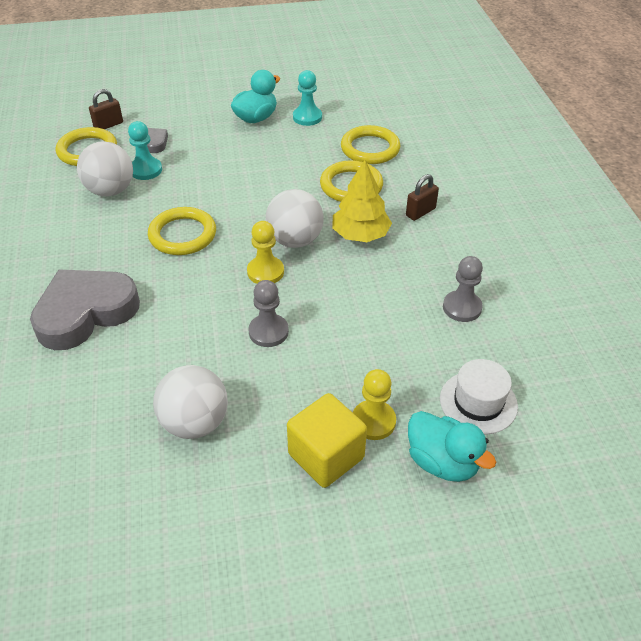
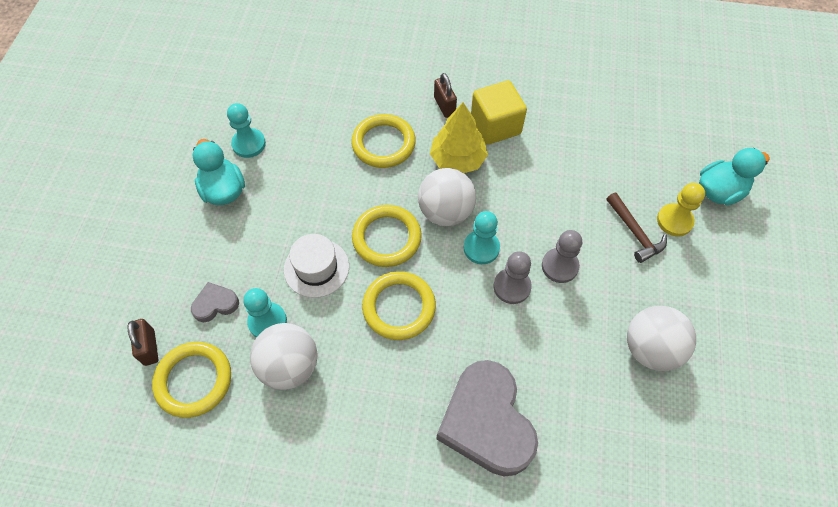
camera: 70 degrees left, 15 degrees up
yellow pawn [247,221,284,284] -> turquoise pawn [463,211,500,264]
yellow cube [287,393,367,488] -> yellow cube moved to [471,80,527,145]
yellow ring [341,125,400,164] -> yellow ring moved to [352,205,422,267]
white hat [440,359,518,435] -> white hat moved to [284,234,349,298]
grey pawn [443,256,483,322] -> grey pawn moved to [494,251,532,304]
none -> brown hammer [607,193,667,263]

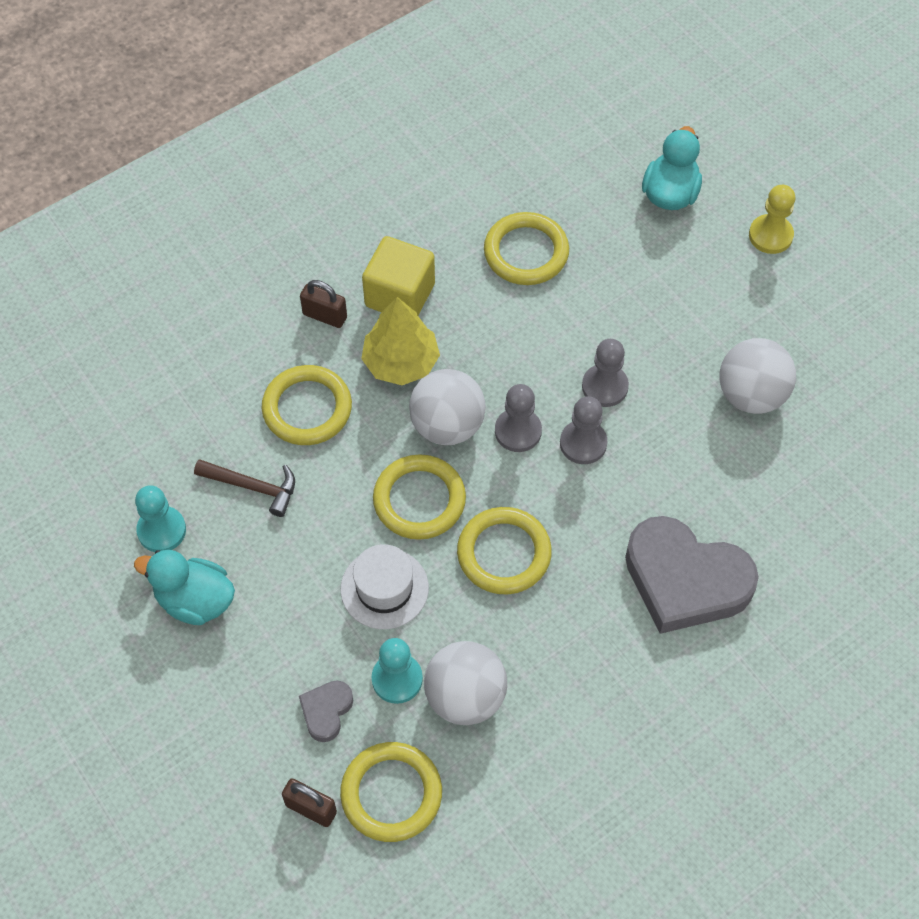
camera: 45 degrees left, 0 degrees up
turquoise pawn [463,211,500,264] -> grey pawn [495,384,542,452]
brown hammer [607,193,667,263] -> brown hammer moved to [194,459,295,517]
yellow pawn [657,183,705,236] -> yellow pawn moved to [749,185,795,254]
none -> yellow ring [484,212,569,285]

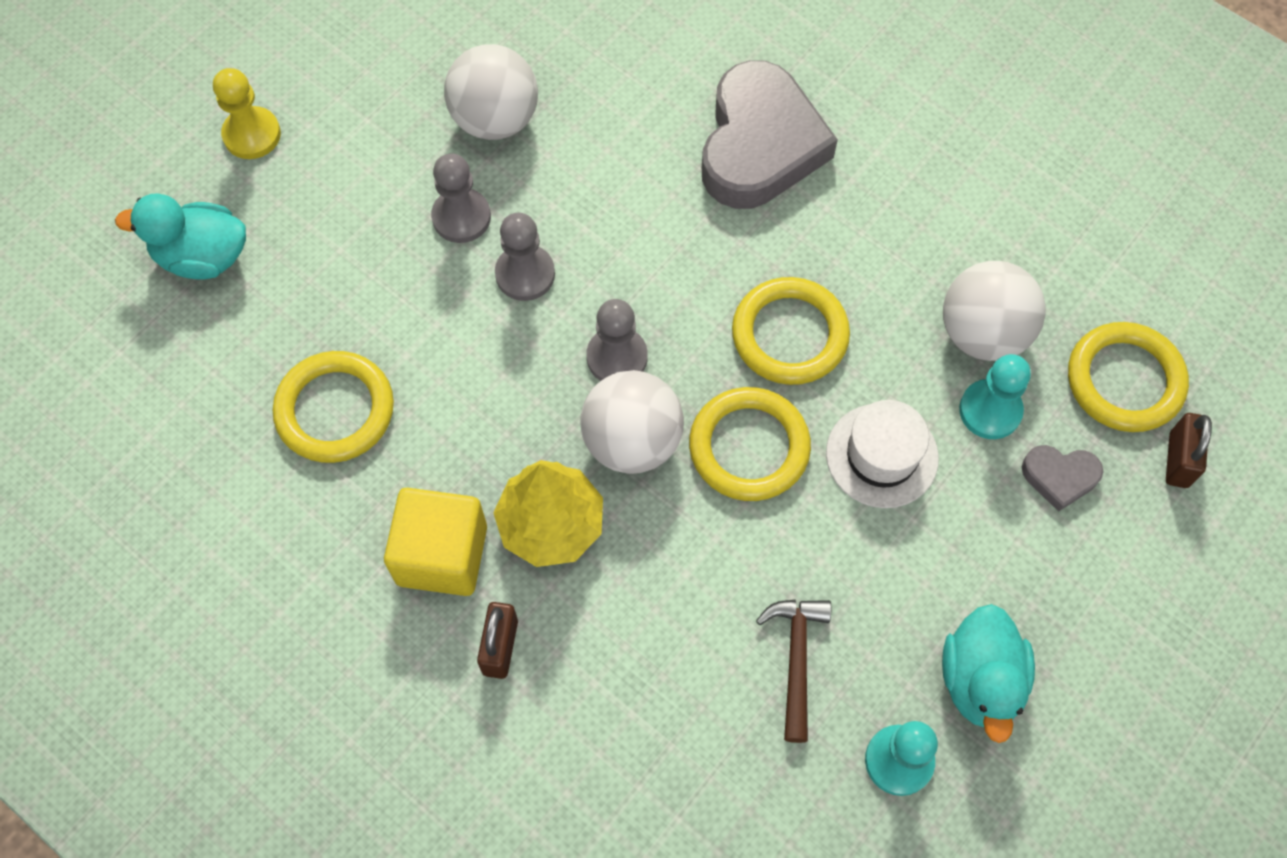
camera: 105 degrees left, 5 degrees up
yellow ring [262,365,352,445] -> none
grey pawn [560,396,607,464] -> grey pawn moved to [431,154,491,243]

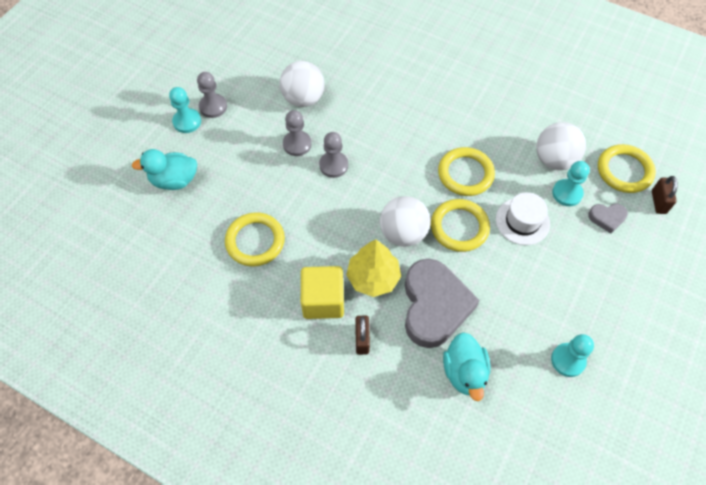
camera: 10 degrees left, 5 degrees down
yellow pawn [213,68,281,159] -> turquoise pawn [169,87,201,133]
grey pawn [586,299,648,381] -> grey pawn moved to [197,72,227,118]
grey heart [702,60,838,209] -> grey heart moved to [405,259,480,348]
brown hammer [756,600,831,743] -> none
turquoise duck [942,604,1035,743] -> turquoise duck moved to [443,332,491,401]

